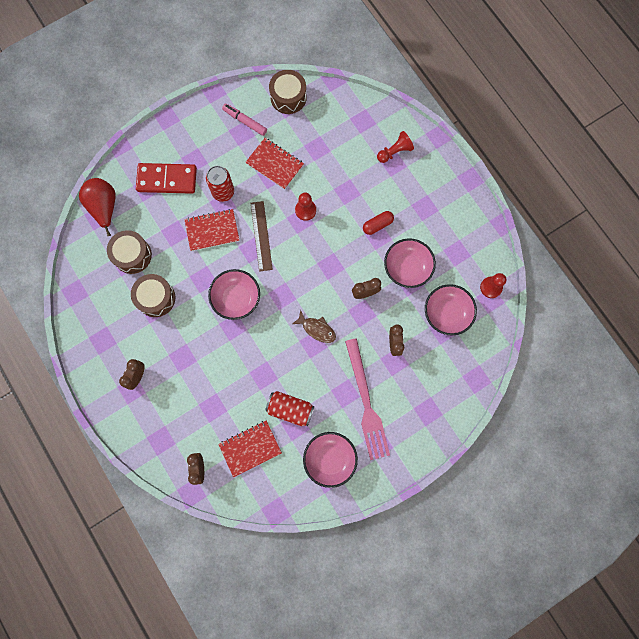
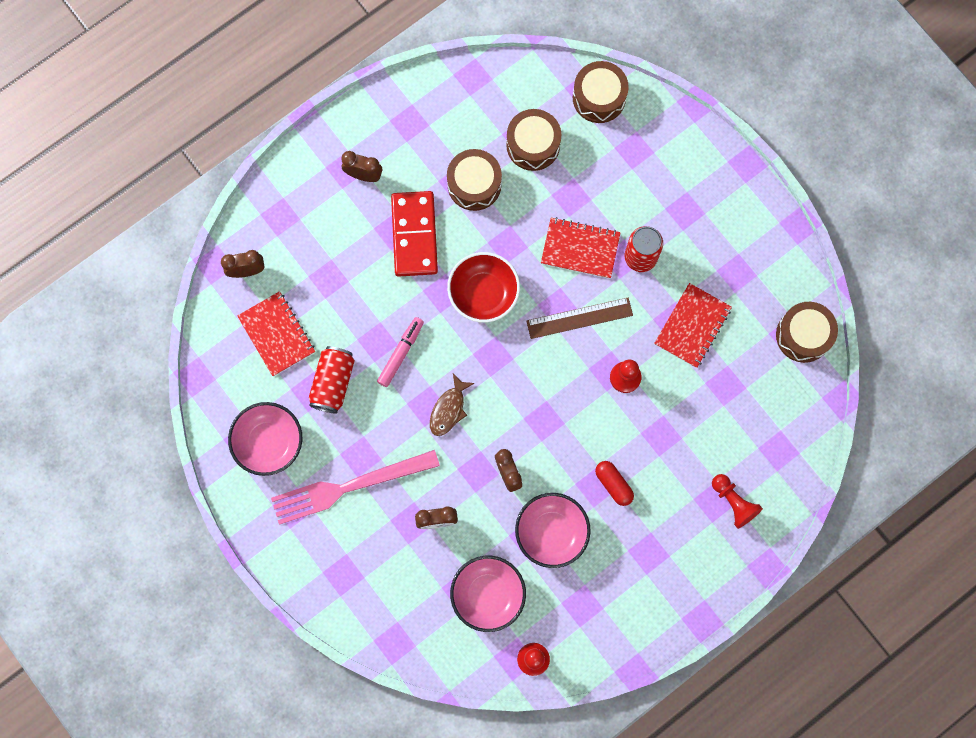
camera: 85 degrees right, 0 degrees up
red pear [79,178,116,236] -> brown drum [573,61,629,123]
red domino [136,163,197,194] -> red domino moved to [391,191,438,277]
red notebook [184,209,239,251] -> red notebook turned 60 degrees counterclockwise [541,217,621,279]
pink bowl [208,269,260,320] -> red bowl [447,252,520,323]
pink marker [222,104,267,136] -> pink marker moved to [377,317,424,387]

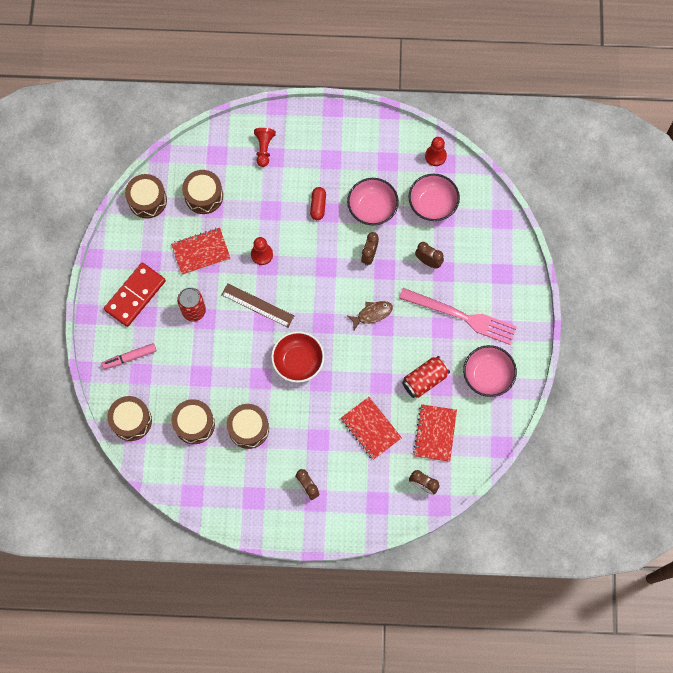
camera: 140 degrees left, 5 degrees down
pink marker [377,317,424,387] -> pink marker moved to [102,343,157,369]
red domino [391,191,438,277] -> red domino moved to [104,263,166,327]
red notebook [541,217,621,279] -> red notebook moved to [341,397,402,460]
none -> brown drum [182,170,223,214]

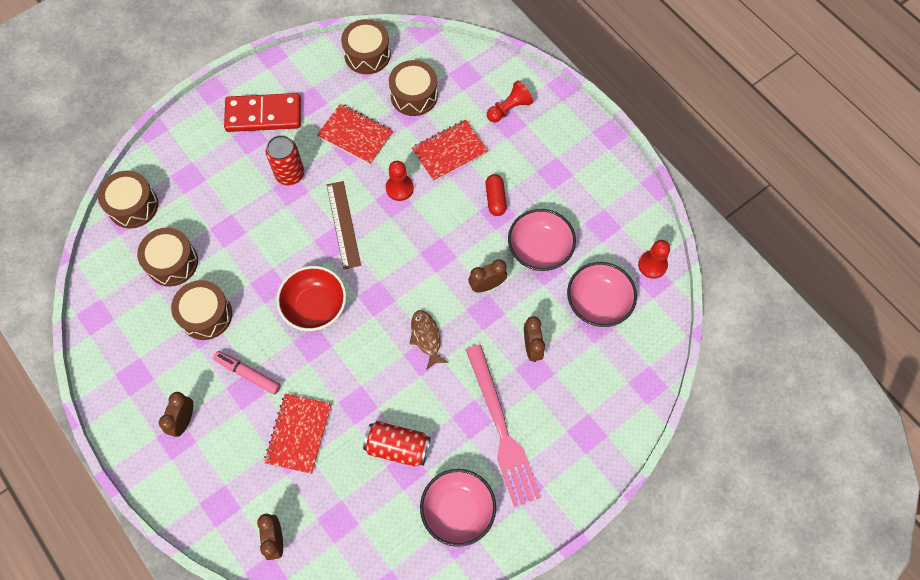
camera: 50 degrees right, 5 degrees down
pink marker [102,343,157,369] -> pink marker moved to [213,351,281,395]
red capsule [310,187,326,220] -> red capsule turned 60 degrees counterclockwise [486,174,507,216]
brown fish [347,301,393,330] -> brown fish turned 135 degrees counterclockwise [410,310,449,370]
red notebook [413,404,457,462] -> red notebook moved to [412,119,488,182]

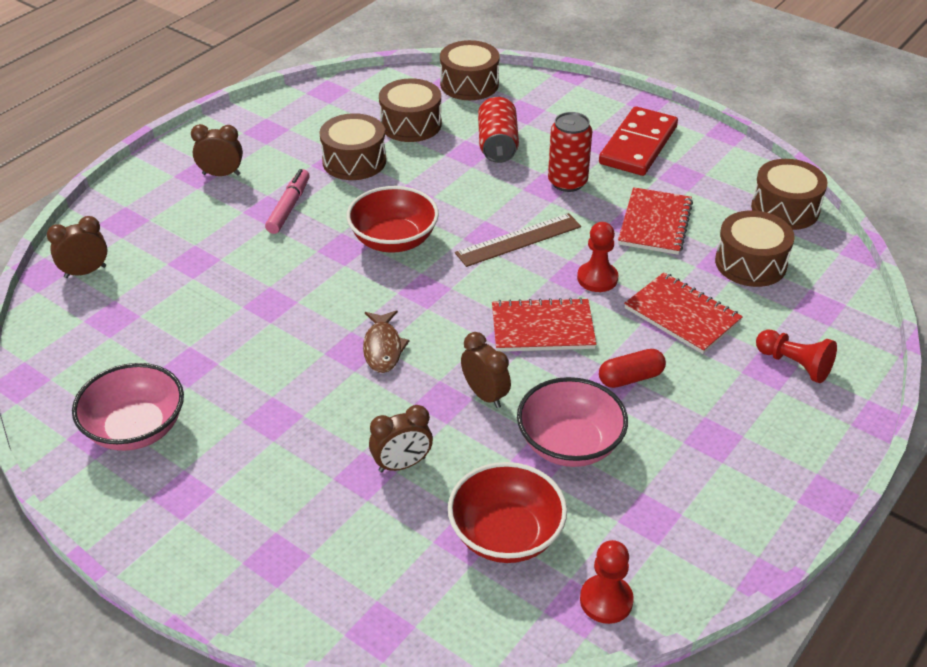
camera: 75 degrees right, 25 degrees down
red domino [224,93,301,132] -> red domino turned 45 degrees clockwise [599,106,678,176]
red notebook [264,393,331,474] -> red notebook moved to [492,297,597,352]
red can [363,421,431,467] -> red can moved to [478,97,519,163]
brown fish [410,310,449,370] -> brown fish turned 120 degrees clockwise [363,310,410,373]
pink fork [465,344,541,507] -> none
pink bowl [567,262,637,327] -> red bowl [448,462,567,563]

